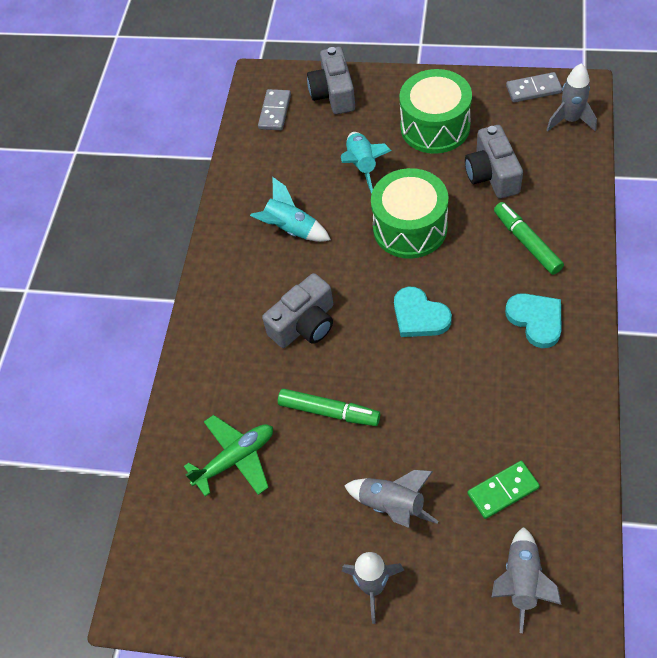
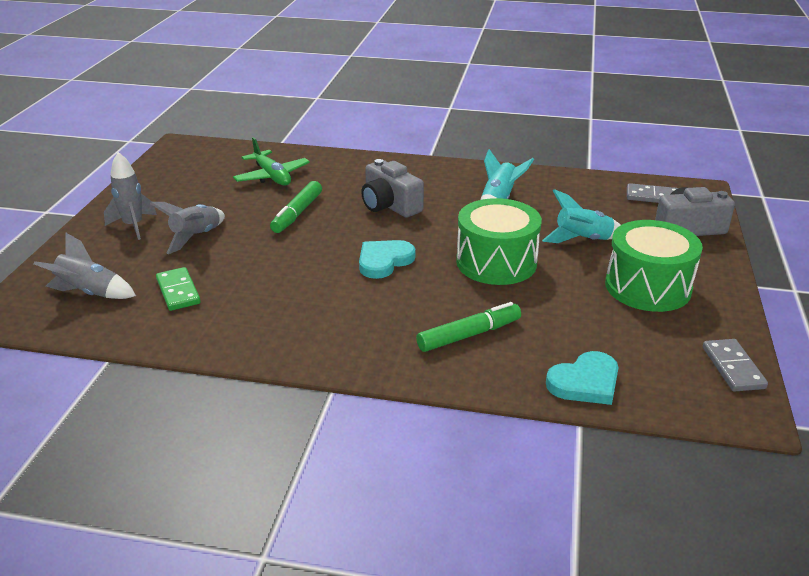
camera: 85 degrees right, 25 degrees down
grey camera [465,125,523,198] -> none
turquoise heart [505,293,562,348] -> turquoise heart moved to [546,351,619,405]
grey rocket [547,63,597,131] -> none

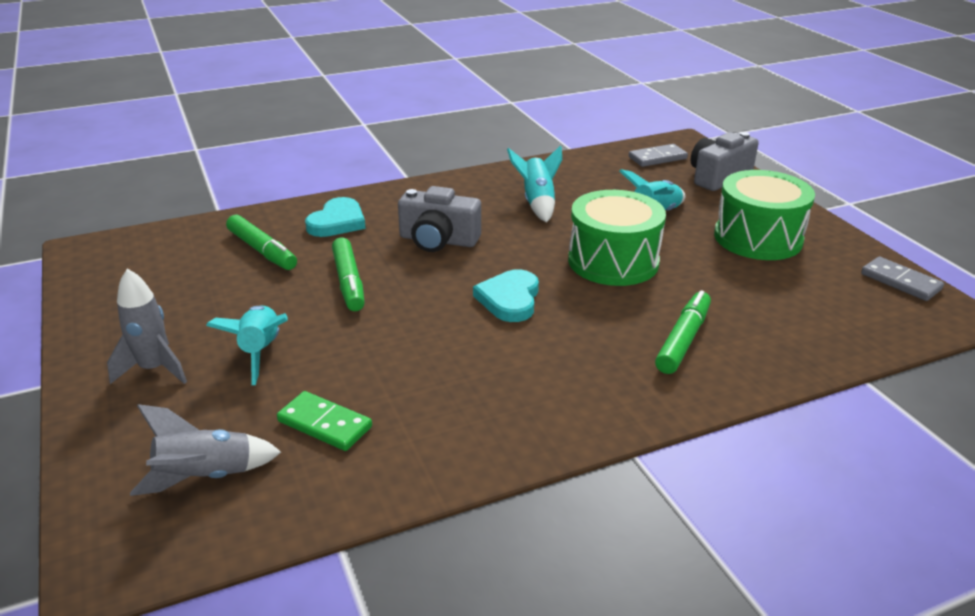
camera: 35 degrees left, 0 degrees up
grey rocket [150,202,225,254] -> turquoise rocket [206,306,288,385]
green plane [233,137,310,186] -> green marker [226,215,297,270]
turquoise heart [546,351,619,405] -> turquoise heart moved to [305,197,366,237]

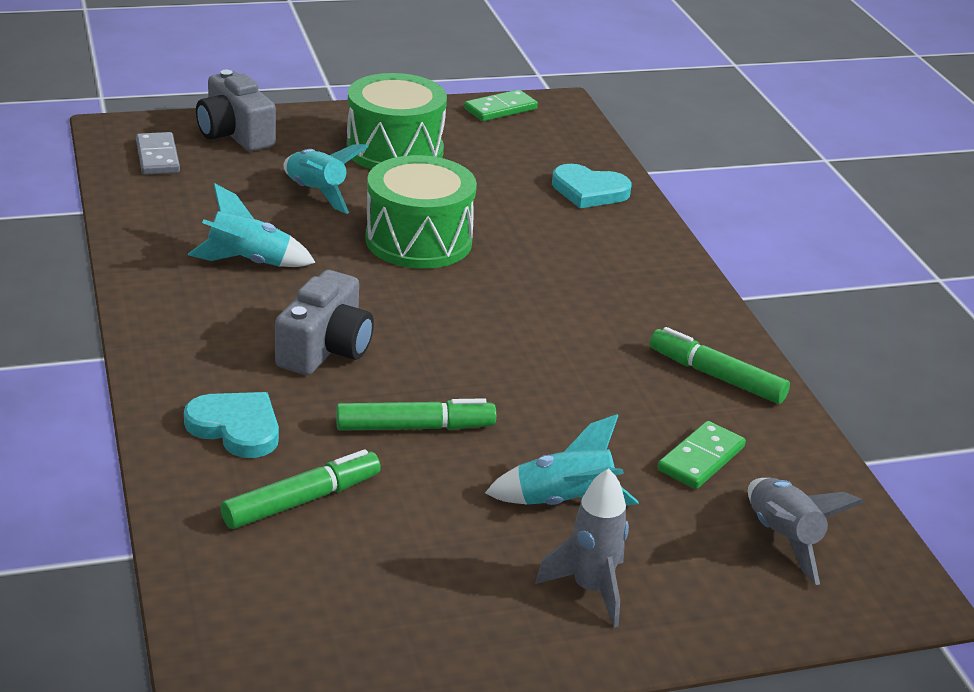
camera: 85 degrees left, 0 degrees up
turquoise heart [473,269,539,322] -> turquoise heart moved to [552,164,632,208]
green marker [655,290,711,374] -> green marker moved to [650,327,790,404]
grey domino [861,257,944,301] -> green domino [464,90,538,121]

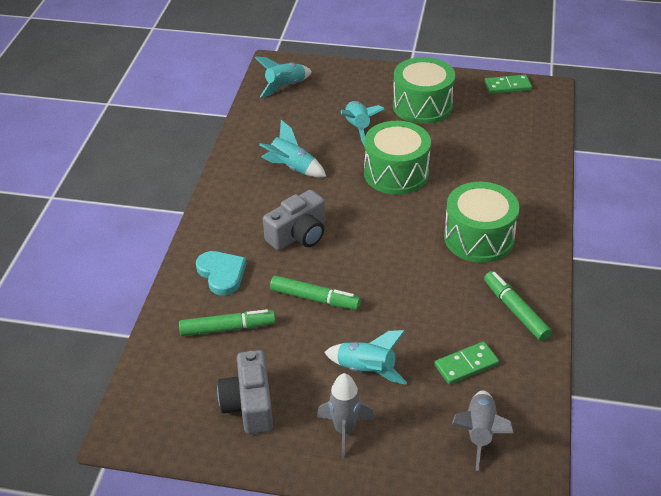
camera: 30 degrees right, 10 degrees up
grey domino [136,132,180,175] -> turquoise rocket [255,56,312,98]
grey camera [196,70,276,151] -> grey camera moved to [217,350,273,434]
turquoise heart [552,164,632,208] -> none
none -> green drum [444,182,519,263]

